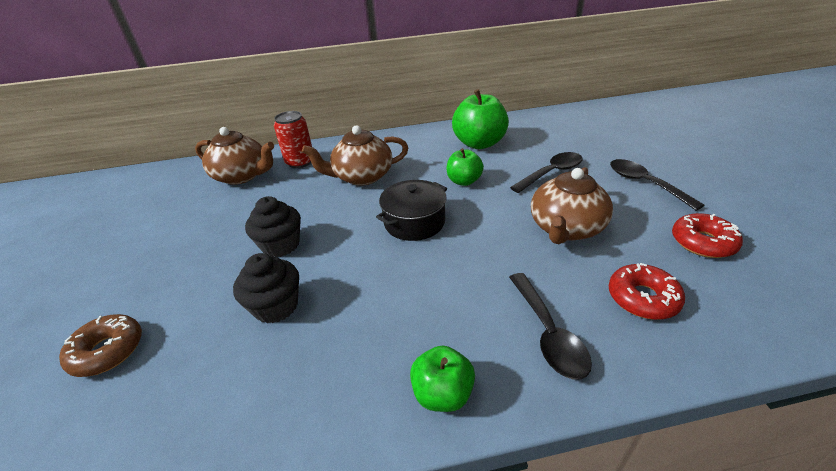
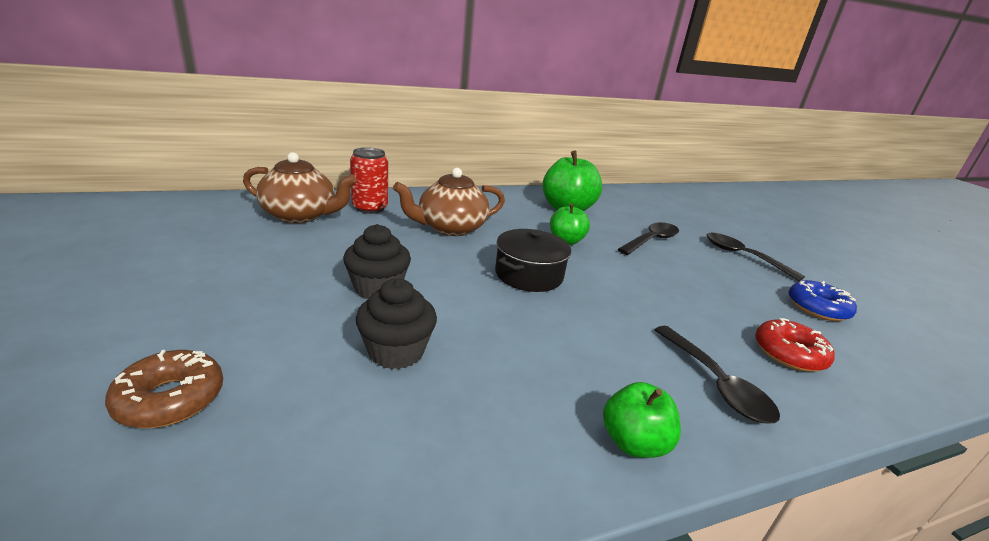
camera: 15 degrees left, 10 degrees down
brown teapot [531,167,613,244] -> none
red donut [672,213,743,258] -> blue donut [788,280,857,321]

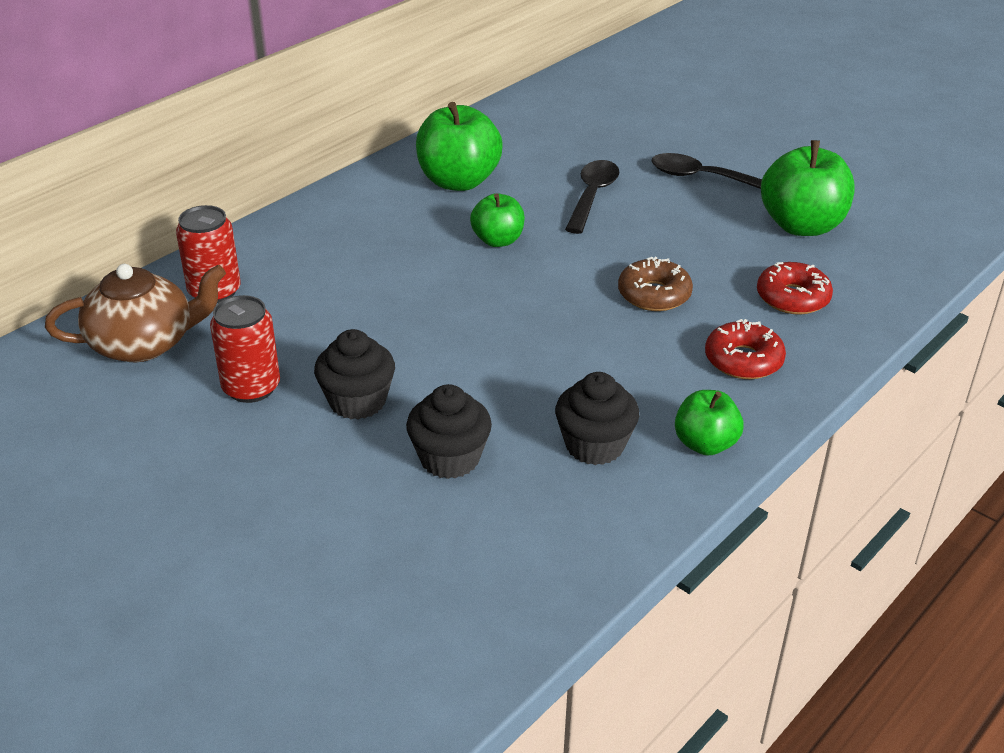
camera: 25 degrees left, 10 degrees up
brown donut [105,350,223,428] -> brown donut moved to [618,257,693,311]
brown teapot [393,168,505,236] -> none
black pot [495,229,571,292] -> none
black spoon [654,326,780,423] -> red donut [705,319,786,379]
blue donut [788,280,857,321] -> green apple [761,140,855,236]
none -> red can [210,295,280,403]
none -> black cupcake [555,372,639,465]

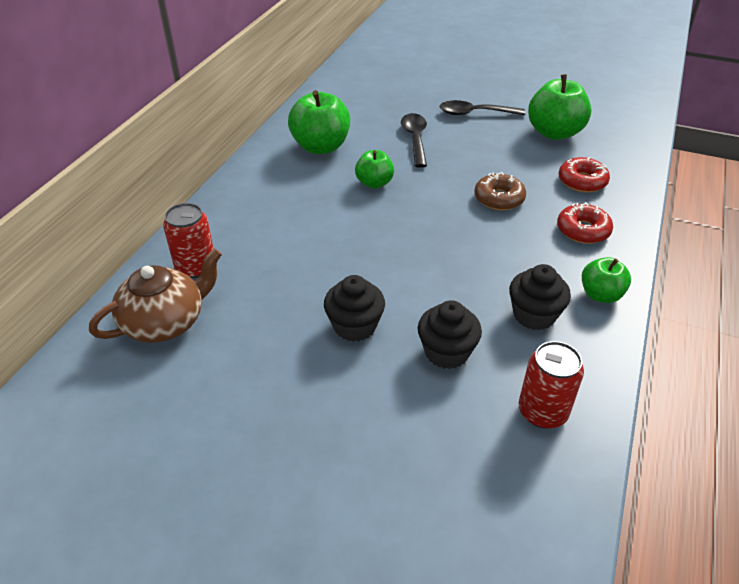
camera: 20 degrees left, 5 degrees up
red can [210,295,280,403] -> red can moved to [519,341,584,429]

